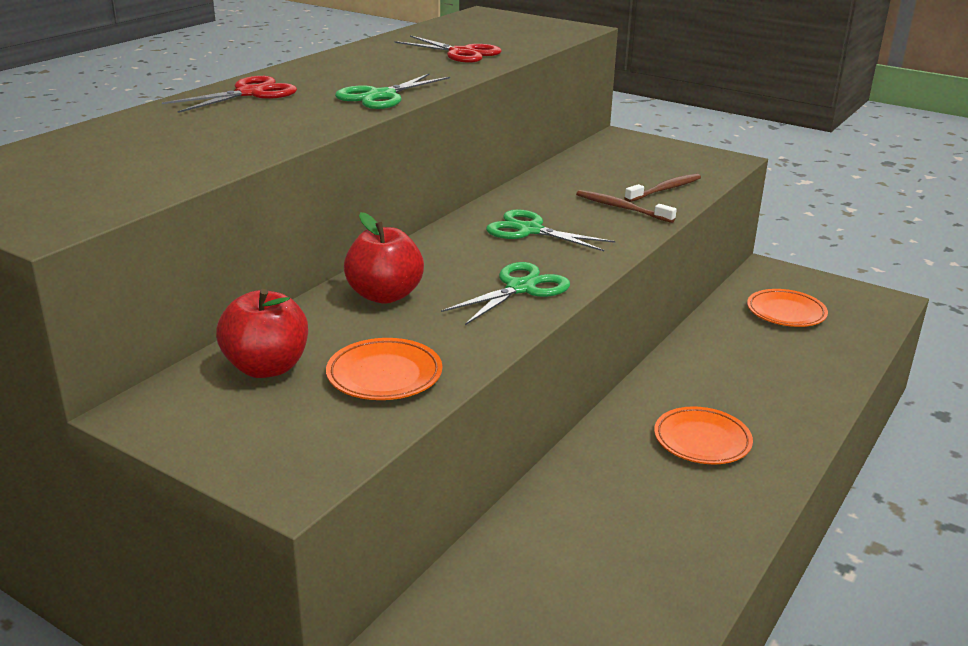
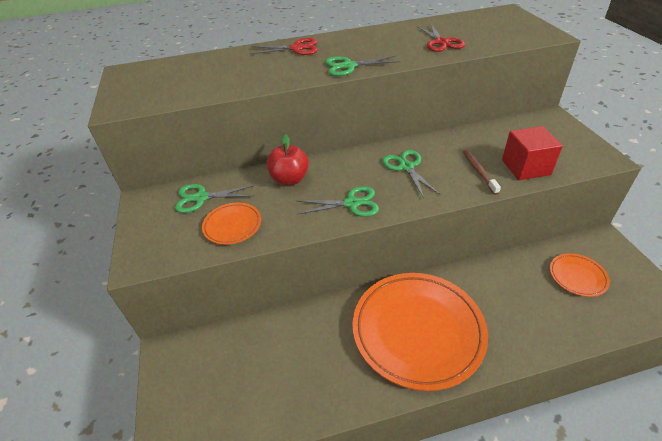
camera: 45 degrees right, 15 degrees up
red apple [216,289,308,378] -> green scissors [175,184,254,213]
brown toothbrush [625,173,701,202] -> red cube [502,126,563,180]
orange plate [654,406,753,464] -> orange plate [352,273,488,391], size x2.22

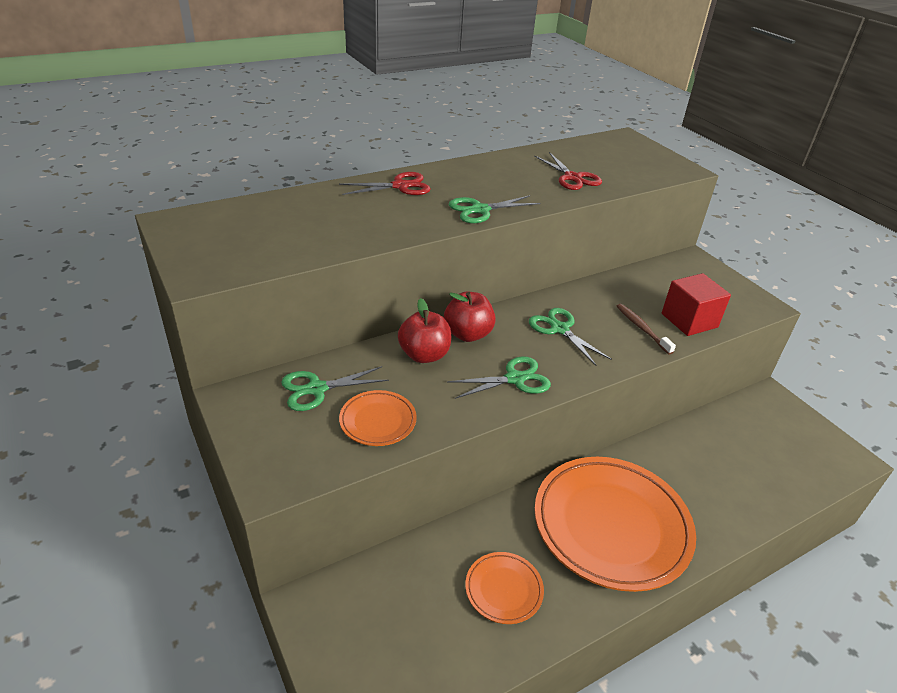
camera: 20 degrees left, 5 degrees down
orange plate [550,253,610,297] -> orange plate moved to [465,552,544,624]
none -> red apple [444,292,496,342]

